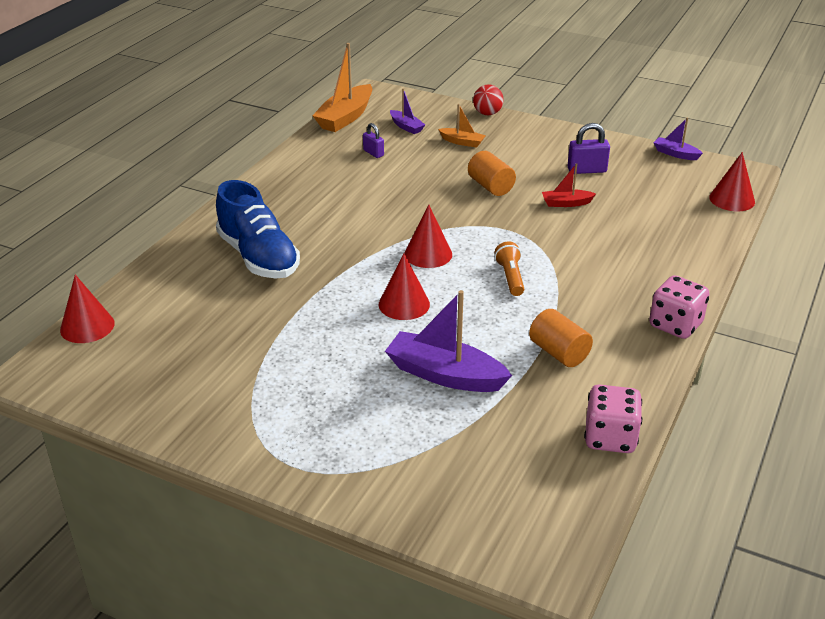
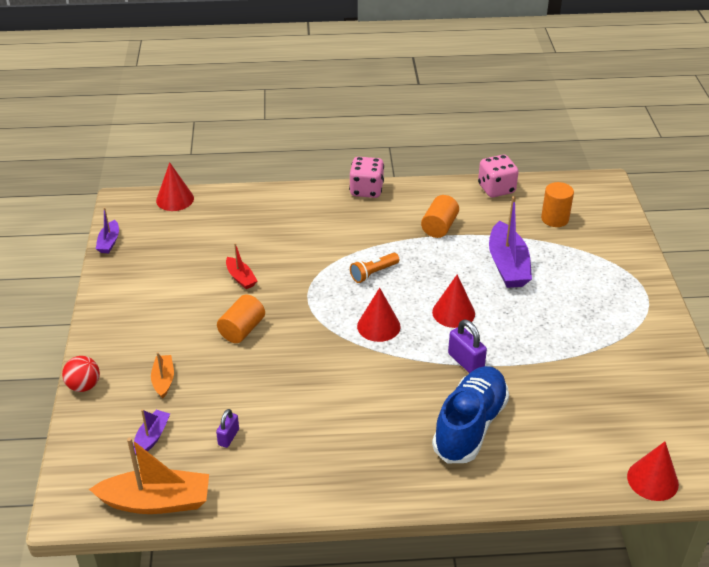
camera: 120 degrees left, 5 degrees up
purple padlock [568,123,610,174] -> purple padlock moved to [448,319,487,373]
none -> orange cylinder [541,182,574,227]

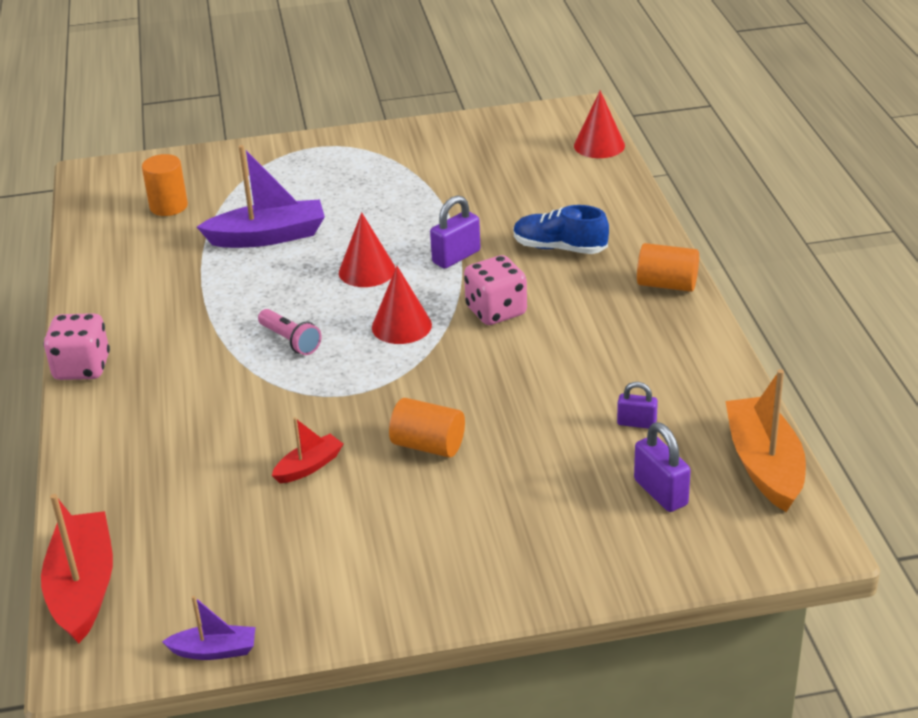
camera: 95 degrees left, 5 degrees down
red ball [62,356,100,392] -> none
purple boat [133,409,170,454] -> purple padlock [634,422,691,512]
orange boat [151,352,174,399] -> none
red cone [156,162,194,211] -> red boat [41,494,113,643]
orange flashlight [350,253,400,283] -> pink flashlight [258,309,322,355]
orange cylinder [421,195,459,238] -> orange cylinder moved to [637,243,699,292]
blue shoe [432,366,509,463] -> blue shoe [514,205,609,254], size x0.66
pink dice [478,155,518,197] -> pink dice moved to [464,255,527,325]

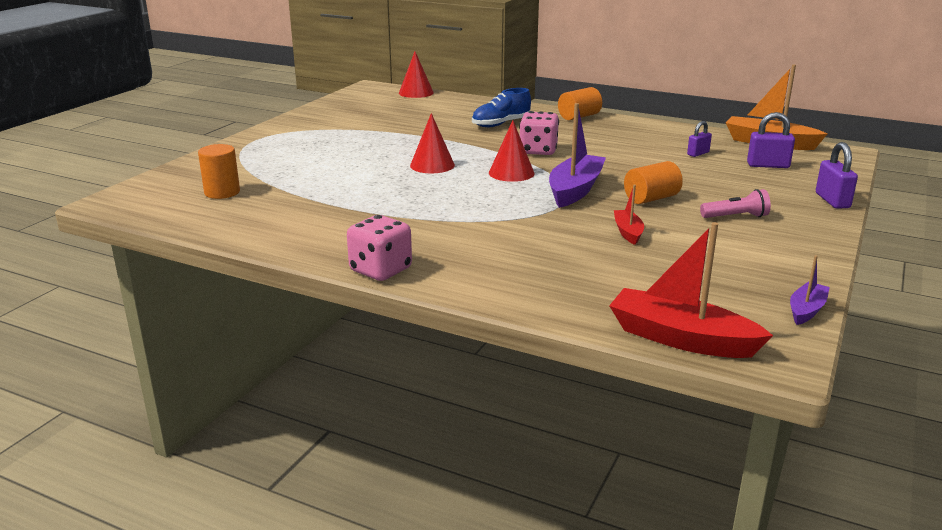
camera: 55 degrees left, 10 degrees down
purple boat [197,145,325,248] -> purple boat moved to [549,103,606,208]
pink flashlight [258,309,322,355] -> pink flashlight moved to [700,189,771,218]
purple padlock [430,195,480,269] -> purple padlock moved to [816,142,858,209]

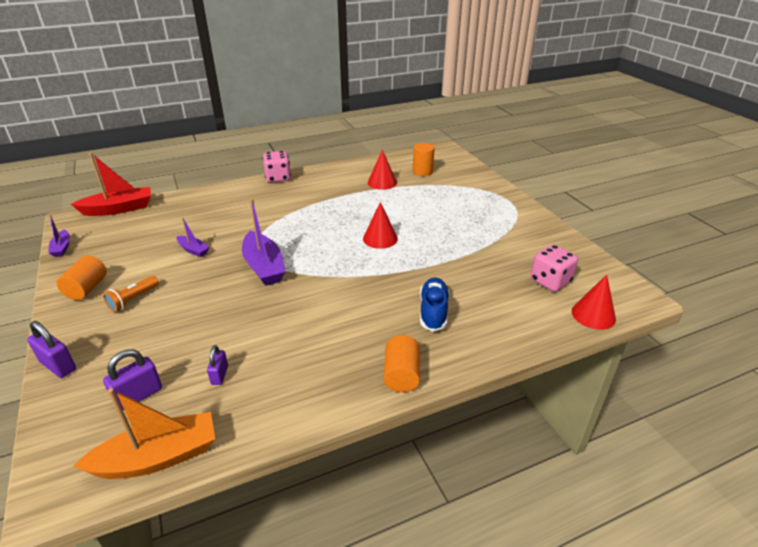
camera: 130 degrees right, 10 degrees up
red cone [489,120,535,182] -> red cone moved to [368,149,397,190]
pink dice [519,111,559,155] -> pink dice moved to [530,245,578,292]
red boat [614,185,644,245] -> purple boat [177,218,210,257]
orange cylinder [624,161,683,204] -> orange cylinder moved to [57,255,107,300]
pink flashlight [700,189,771,218] -> orange flashlight [103,276,159,312]

